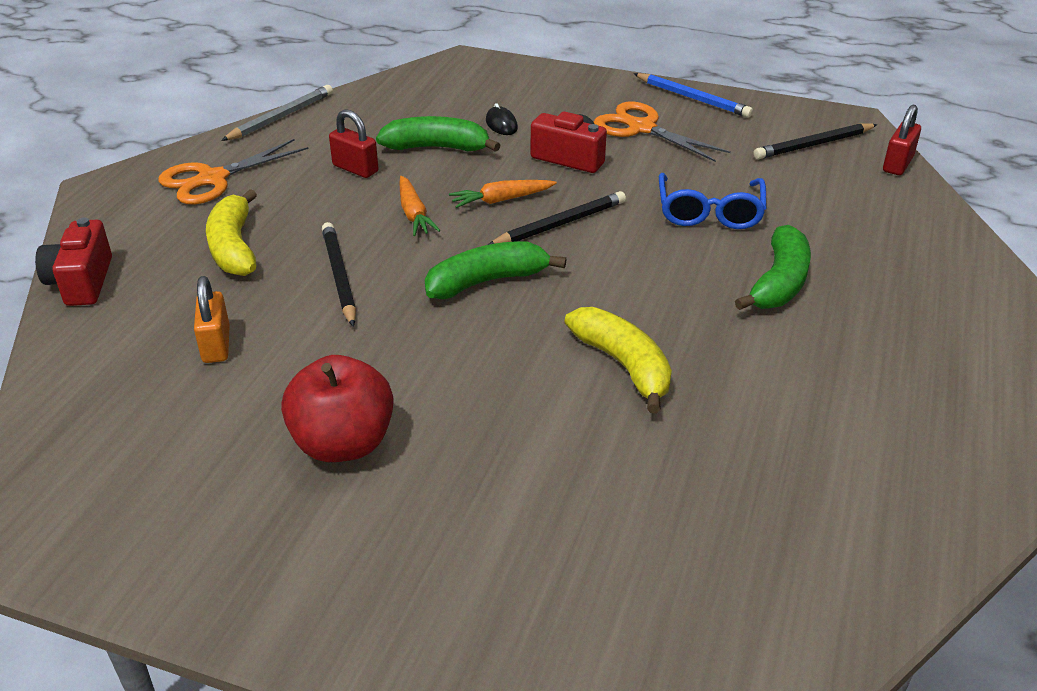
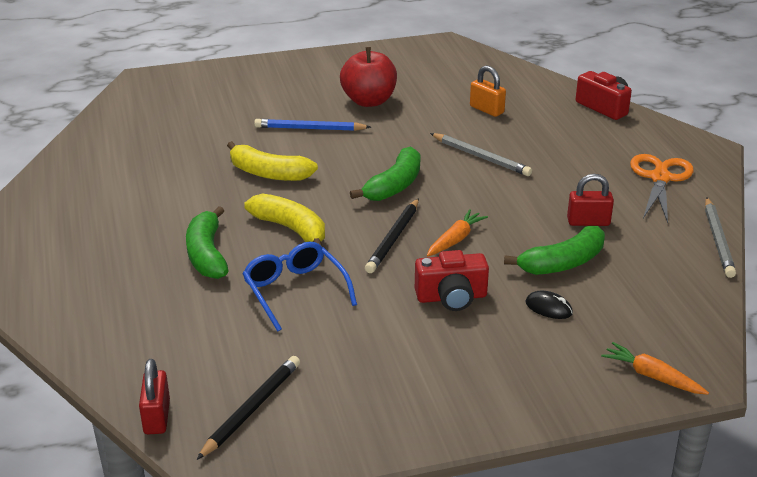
camera: 145 degrees right, 5 degrees down
yellow banana [206,189,257,276] -> yellow banana moved to [244,194,325,246]
black pencil [322,222,356,327] -> grey pencil [430,133,532,176]
orange carrot [400,176,441,236] -> orange carrot moved to [601,342,709,395]
orange scissors [594,102,731,162] -> none
blue pencil [634,73,753,118] -> blue pencil moved to [254,119,371,131]

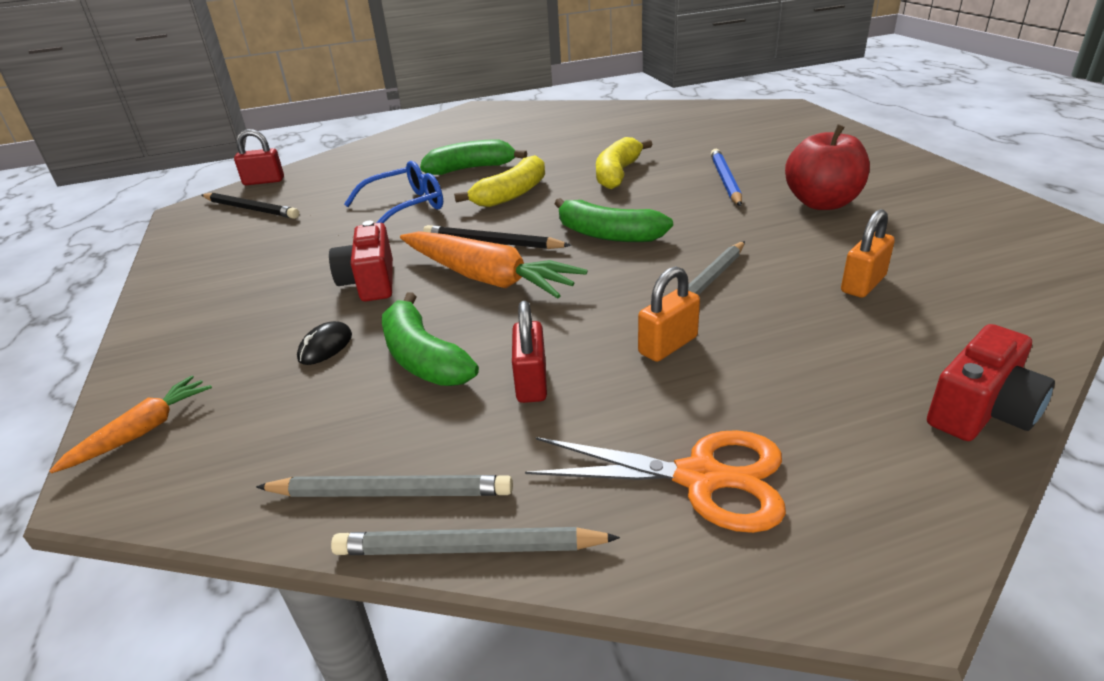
camera: 90 degrees right, 0 degrees up
orange carrot [427,209,488,257] -> orange carrot [400,231,587,298], size x1.84
none -> grey pencil [256,475,513,497]
none -> orange padlock [638,266,700,362]

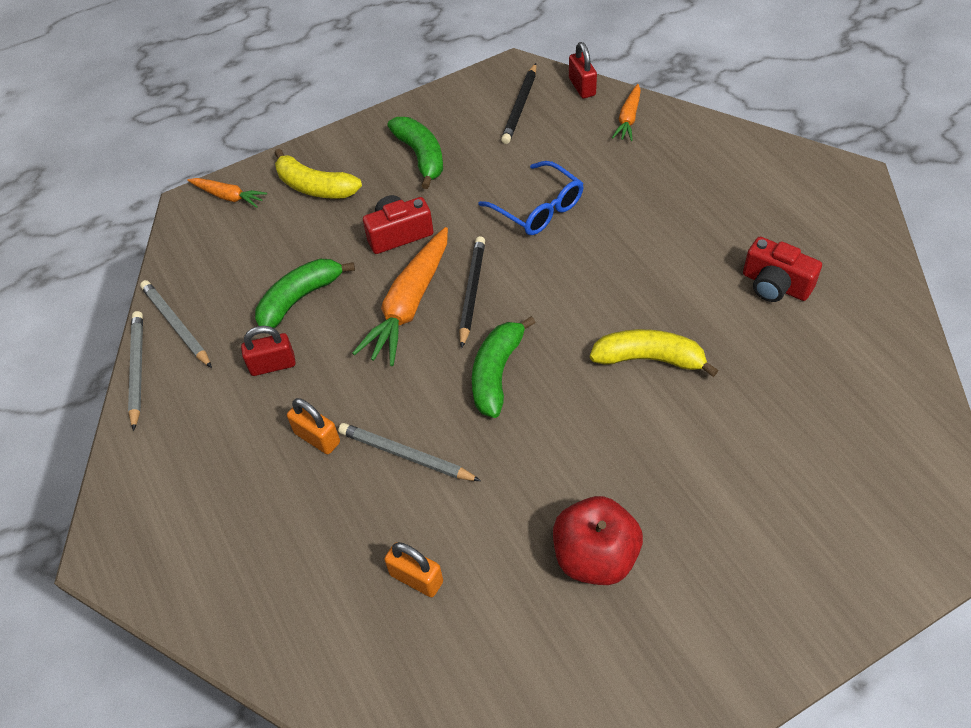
camera: 80 degrees right, 20 degrees up
grey pencil [256,475,513,497] -> grey pencil turned 150 degrees clockwise [140,280,212,368]
black mouse [297,321,352,365] -> none
green banana [420,139,527,175] -> green banana moved to [387,117,443,189]
yellow banana [454,155,545,207] -> yellow banana moved to [275,149,362,199]
orange scissors [525,430,786,533] -> none
blue pencil [711,149,742,206] -> none
red camera [927,324,1055,441] -> red camera moved to [743,237,822,302]
none -> orange carrot [612,84,641,141]

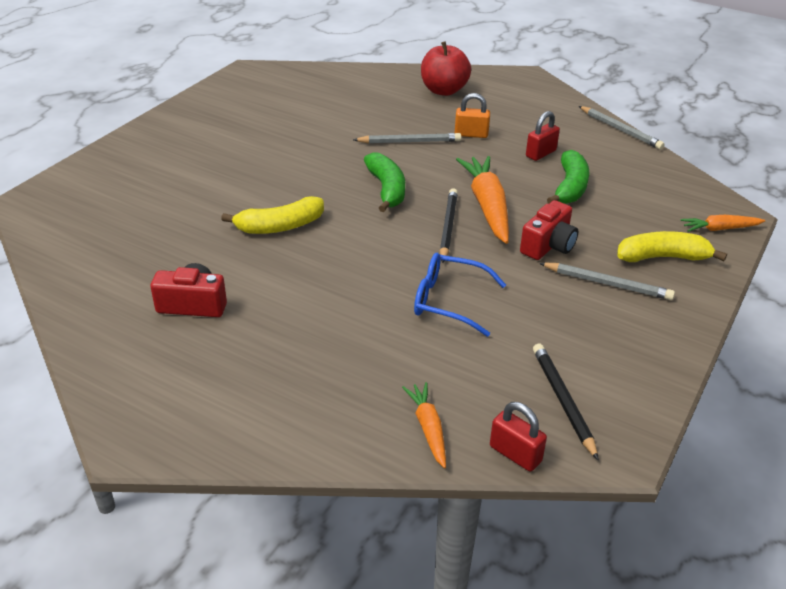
camera: 145 degrees right, 15 degrees down
grey pencil [140,280,212,368] -> grey pencil moved to [539,263,675,300]
orange padlock [384,542,443,597] -> none
green banana [387,117,443,189] -> none
black pencil [459,236,485,349] -> black pencil turned 150 degrees counterclockwise [440,188,458,263]
red apple [553,496,643,585] -> red apple moved to [421,41,471,96]

